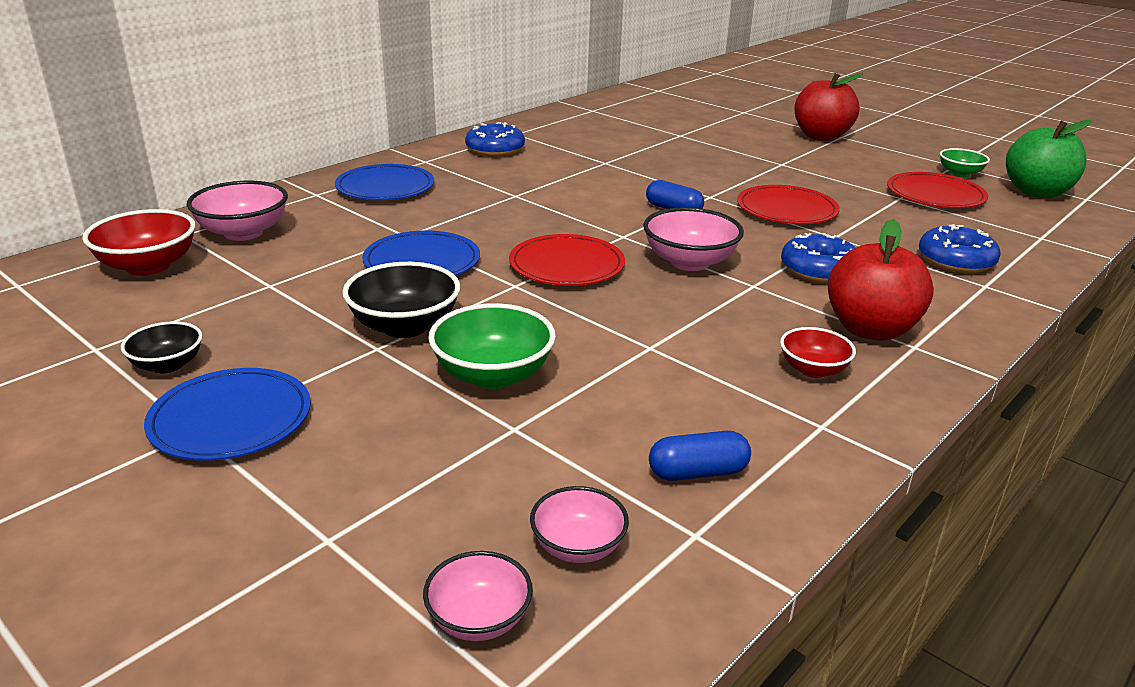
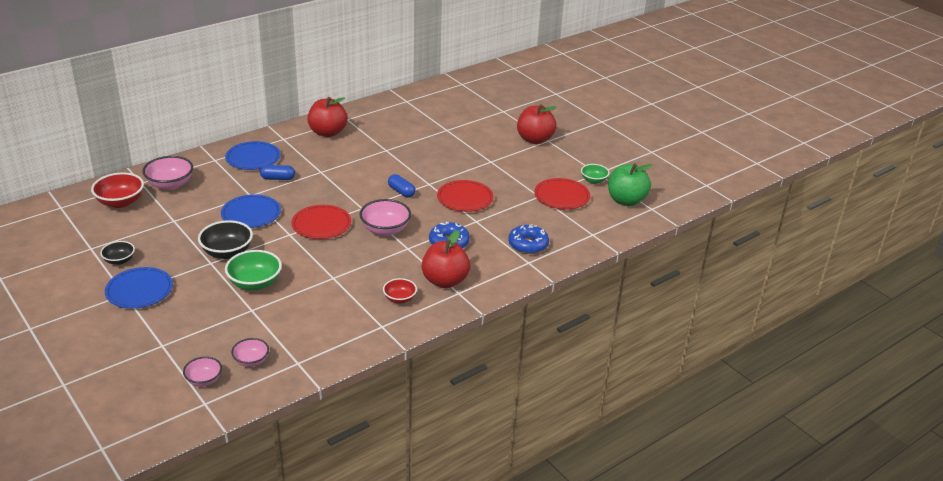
camera: 10 degrees right, 5 degrees up
blue donut [465,122,525,157] -> red apple [308,97,348,137]
blue capsule [649,431,751,481] -> blue capsule moved to [260,165,295,180]

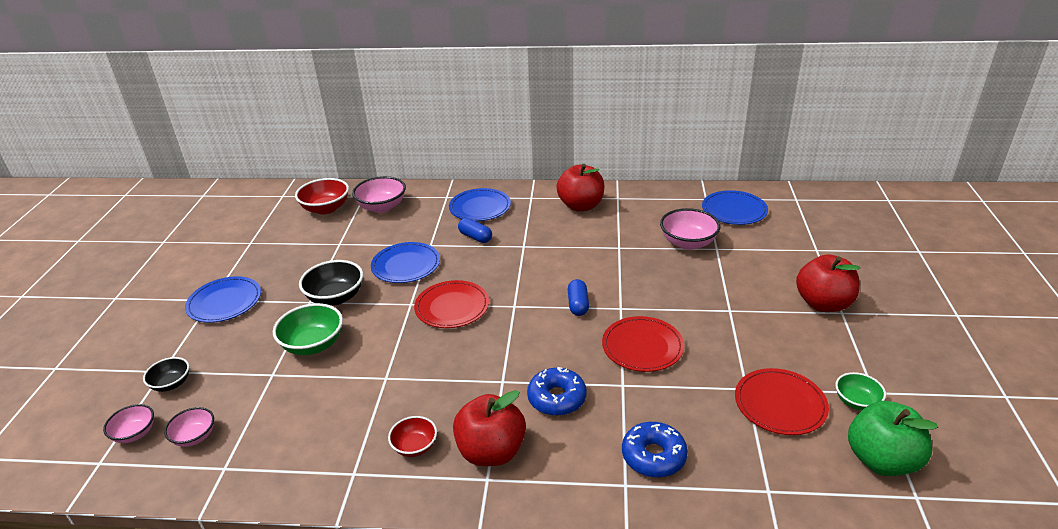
camera: 45 degrees right, 0 degrees up
black bowl [100,241,135,265] -> black bowl moved to [143,357,189,392]
pink bowl [359,199,411,236] -> pink bowl moved to [660,208,720,250]
none -> blue plate [702,190,768,225]

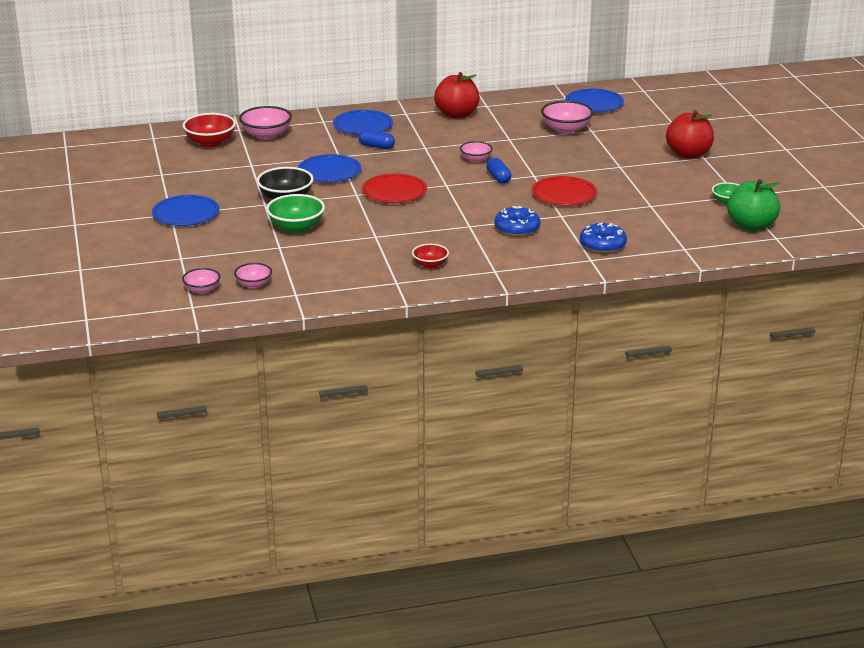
camera: 20 degrees left, 5 degrees down
black bowl [143,357,189,392] -> none
red apple [453,390,526,466] -> none
red plate [735,368,829,435] -> none
none -> pink bowl [460,141,493,163]

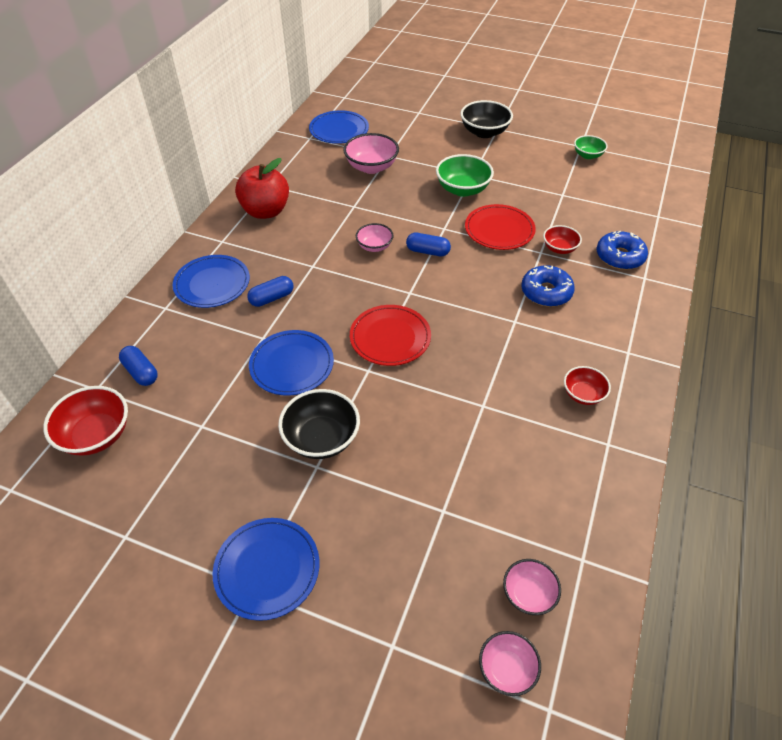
camera: 55 degrees left, 20 degrees up
pink bowl [239,106,292,140] -> blue capsule [119,346,158,386]
green bowl [266,194,325,233] -> green bowl moved to [436,154,494,197]
red apple [666,110,714,159] -> black bowl [460,100,513,138]
green apple [727,179,780,231] -> none
none -> red bowl [543,225,582,254]

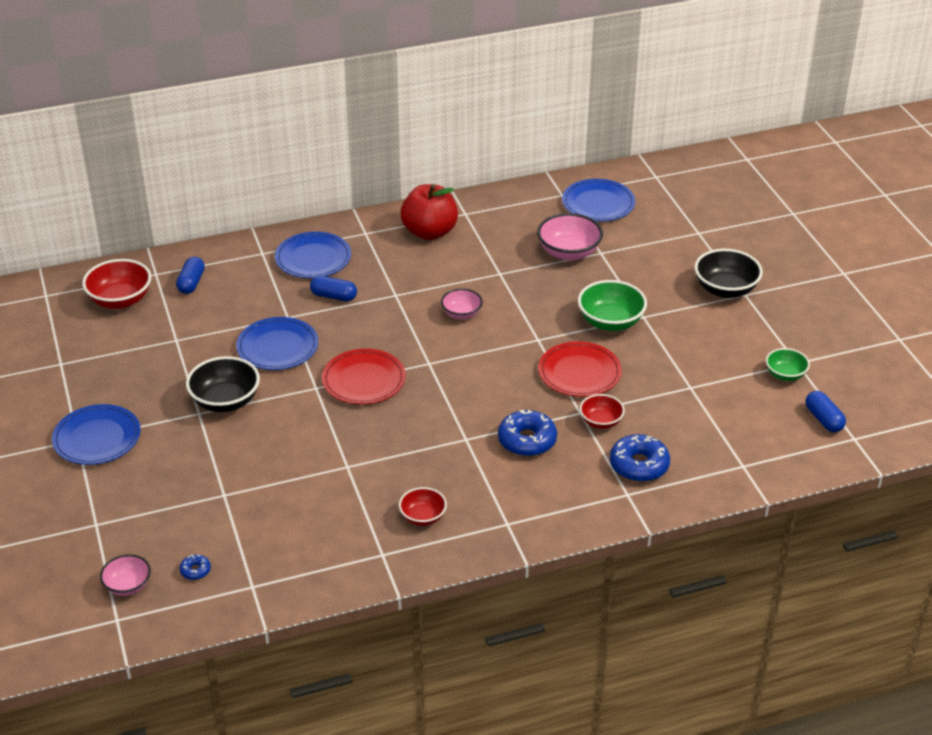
camera: 50 degrees right, 10 degrees down
blue capsule [406,233,451,256] -> blue capsule moved to [805,391,846,432]
pink bowl [503,559,561,615] -> blue donut [180,555,211,580]

